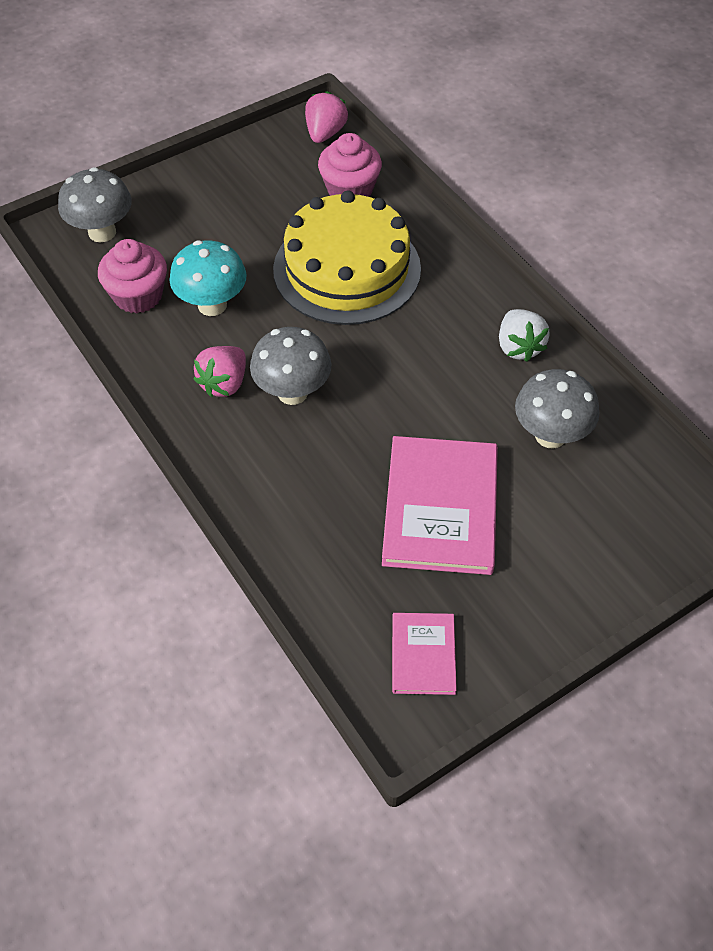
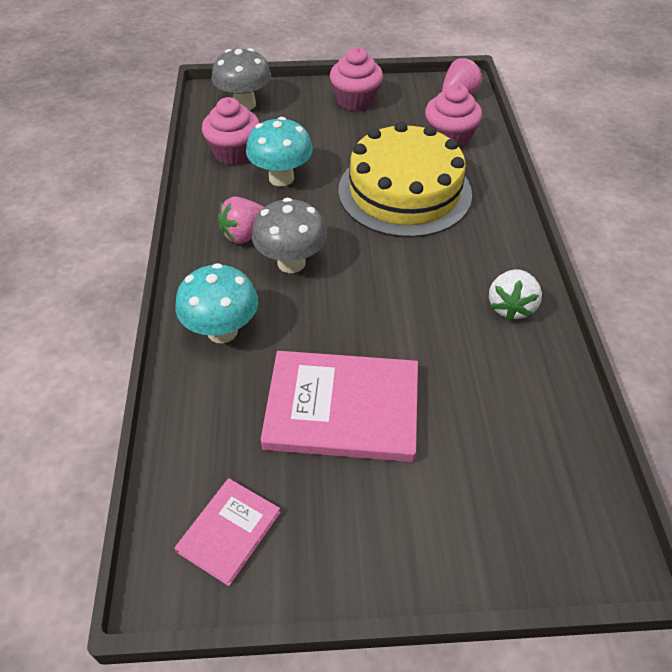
camera: 30 degrees right, 5 degrees down
pink book [382,436,498,575] -> pink book turned 60 degrees clockwise [261,351,418,462]
grey mushroom [515,369,599,448] -> none
none -> turquoise mushroom [175,263,258,343]
none -> pink cupcake [330,47,383,111]

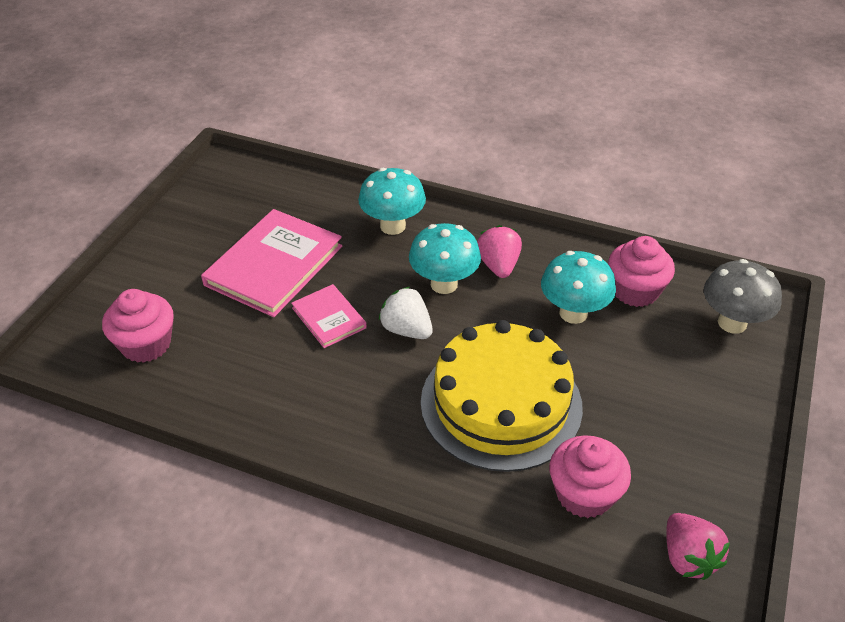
camera: 115 degrees right, 5 degrees down
pink book [174,478,281,586] -> pink book moved to [291,284,367,348]
grey mushroom [252,198,327,273] -> turquoise mushroom [409,223,481,294]
pink cupcake [330,47,383,111] -> pink cupcake moved to [102,289,174,363]
white strawberry [489,269,542,321] -> white strawberry moved to [379,287,433,339]

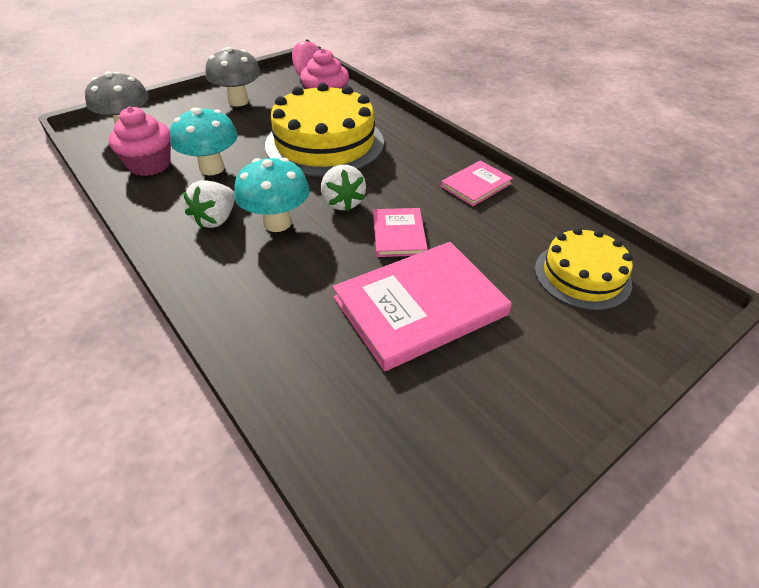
camera: 150 degrees left, 0 degrees up
pink cupcake [102,289,174,363] -> yellow cake [535,228,633,311]
turquoise mushroom [358,168,426,235] -> none
pink strawberry [477,225,522,278] -> white strawberry [183,180,235,228]
none -> grey mushroom [205,47,261,106]
none -> pink book [441,161,513,206]

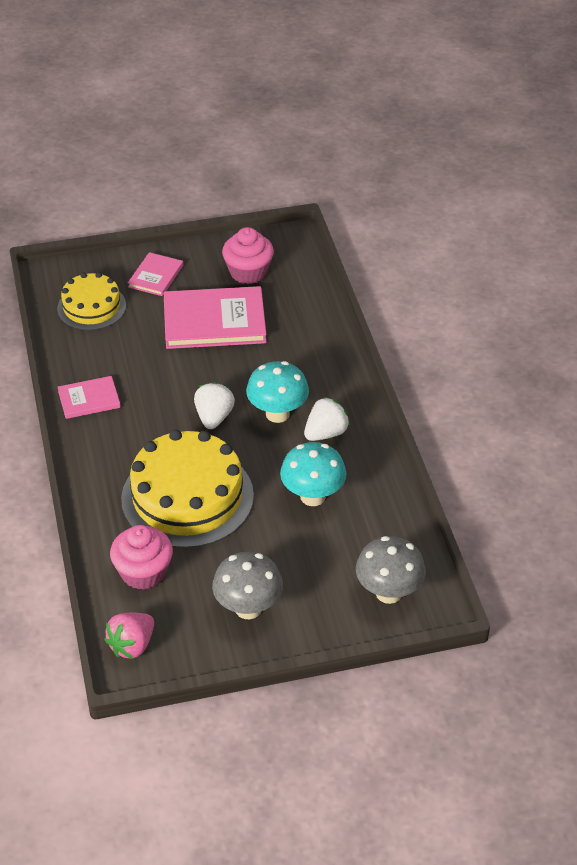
camera: 155 degrees left, 0 degrees up
pink cupcake [109,107,171,176] -> pink cupcake moved to [222,227,274,284]
pink book [373,208,428,257] -> pink book moved to [128,252,183,296]

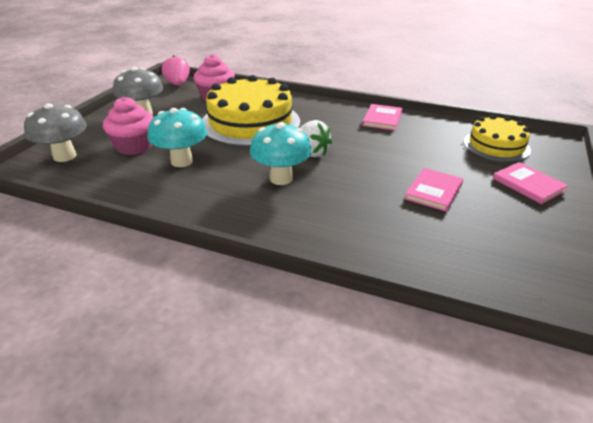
camera: 125 degrees right, 10 degrees down
pink book [164,286,267,349] -> pink book [405,168,463,212], size x0.53
pink cupcake [222,227,274,284] -> pink cupcake moved to [103,97,154,155]
white strawberry [304,397,350,441] -> none

